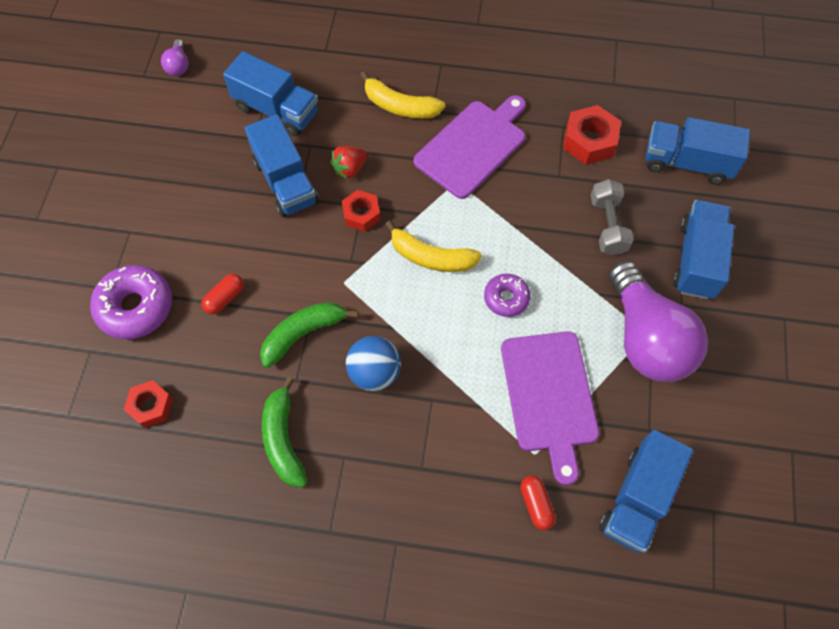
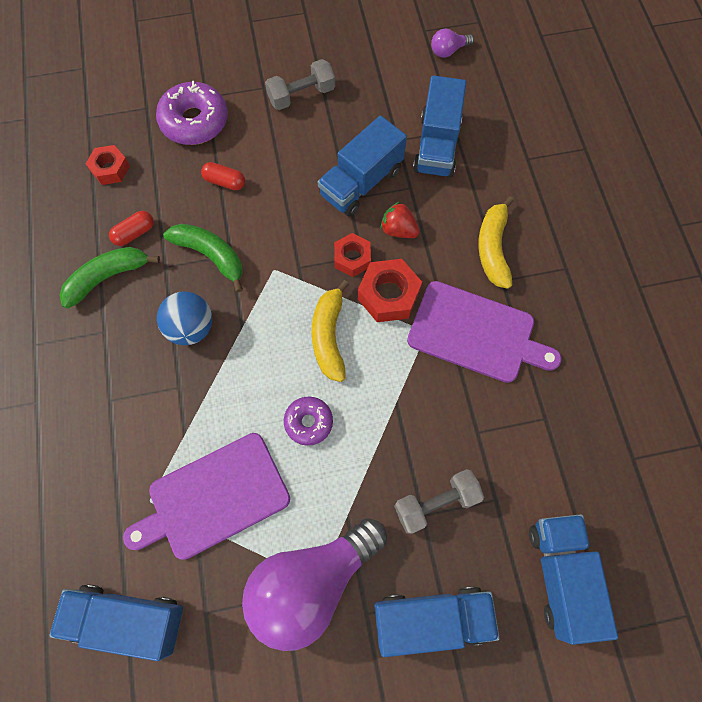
camera: 70 degrees right, 5 degrees up
red capsule [520,475,556,530] -> red capsule moved to [109,211,154,246]
red nut [563,105,621,165] -> red nut moved to [358,259,422,322]
none -> grey dumbbell [265,59,335,110]

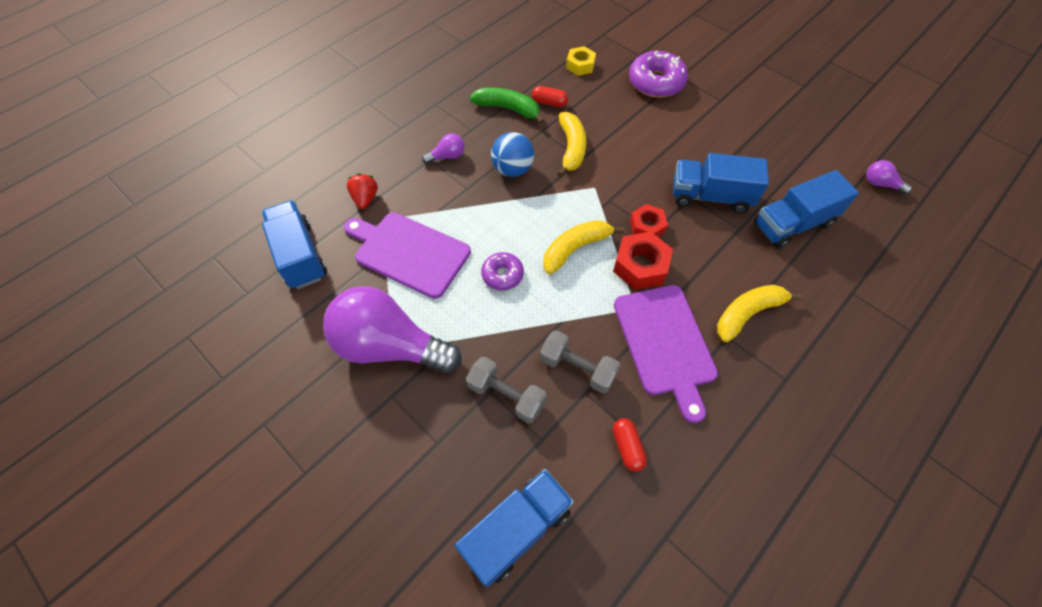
camera: 55 degrees right, 10 degrees down
red nut [86,145,130,185] -> yellow nut [566,46,596,76]
green banana [163,224,243,292] -> yellow banana [557,112,586,177]
red capsule [201,162,245,190] -> red capsule moved to [613,418,647,472]
grey dumbbell [265,59,335,110] -> grey dumbbell moved to [540,330,621,394]
blue truck [374,586,499,657] -> none
red strawberry [380,201,420,238] -> red strawberry moved to [347,173,378,209]
none -> purple light bulb [422,133,465,164]

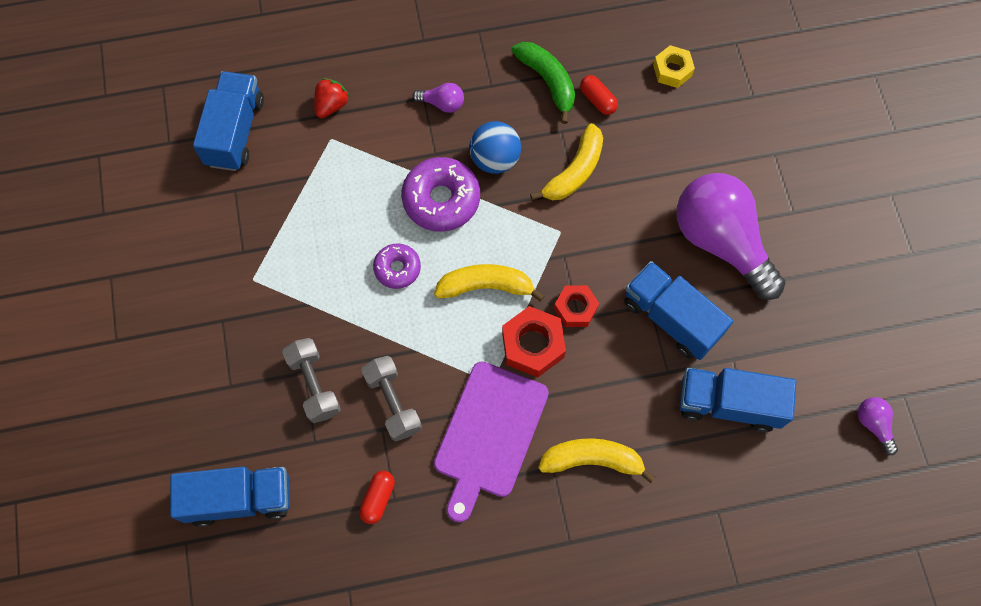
camera: 35 degrees right, 10 degrees up
purple light bulb [323,286,462,374] -> purple light bulb moved to [677,173,785,300]
purple cutting board [344,212,471,299] -> none
purple donut [629,50,688,98] -> purple donut moved to [401,157,480,232]

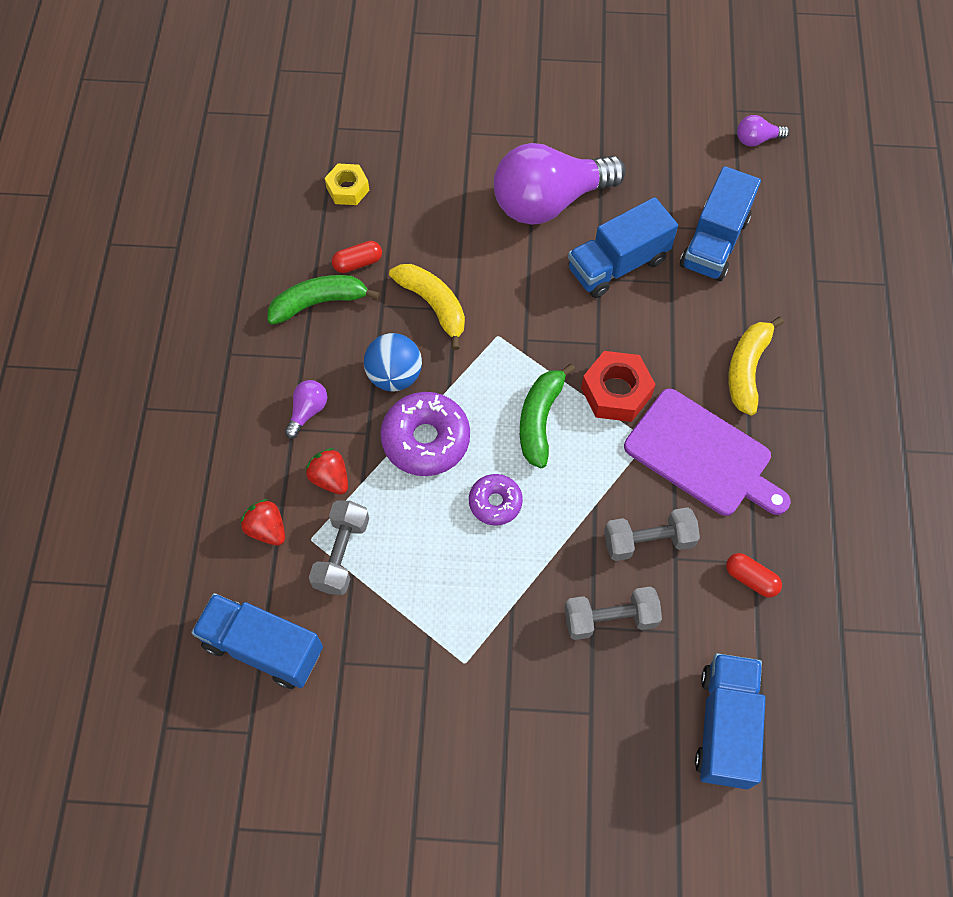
camera: 75 degrees left, 5 degrees down
yellow banana [434,264,544,302] -> green banana [520,363,576,468]
red nut [554,285,599,327] -> none
none -> red strawberry [305,448,348,495]
none -> grey dumbbell [309,500,369,595]

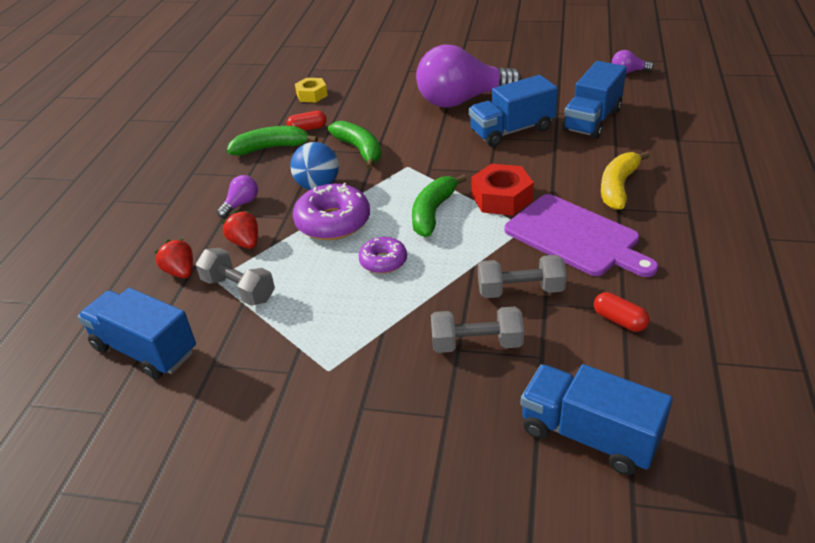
camera: 10 degrees right, 25 degrees down
grey dumbbell [309,500,369,595] -> grey dumbbell turned 75 degrees counterclockwise [196,248,275,306]
yellow banana [389,264,465,350] -> green banana [328,120,382,169]
blue truck [695,653,766,789] -> blue truck turned 75 degrees counterclockwise [521,364,673,475]

